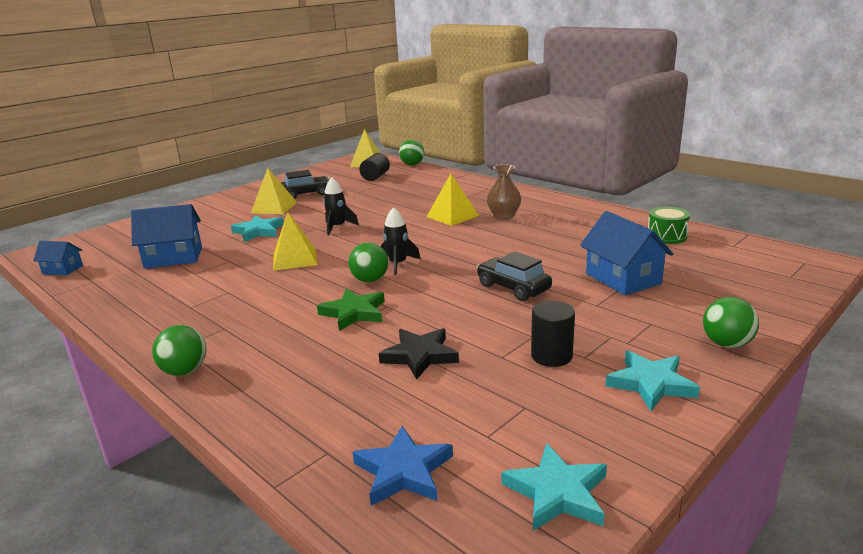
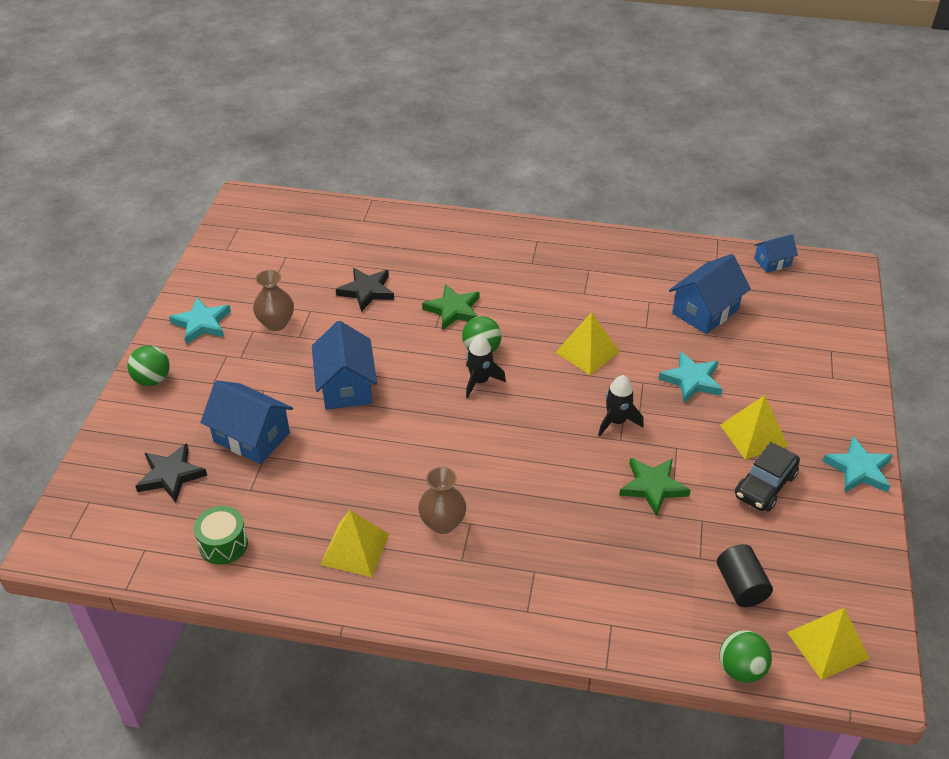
camera: 145 degrees right, 20 degrees up
green ball [152,325,206,376] -> none
blue star [353,426,453,506] -> none
yellow pyramid [426,174,479,226] -> yellow pyramid moved to [320,510,389,577]
black car [477,252,552,301] -> blue house [312,321,377,410]
turquoise star [501,443,607,531] -> turquoise star moved to [823,437,893,493]
black cylinder [531,301,575,367] -> brown vase [253,270,294,331]
none -> black star [135,443,207,502]
none -> green star [619,458,691,516]

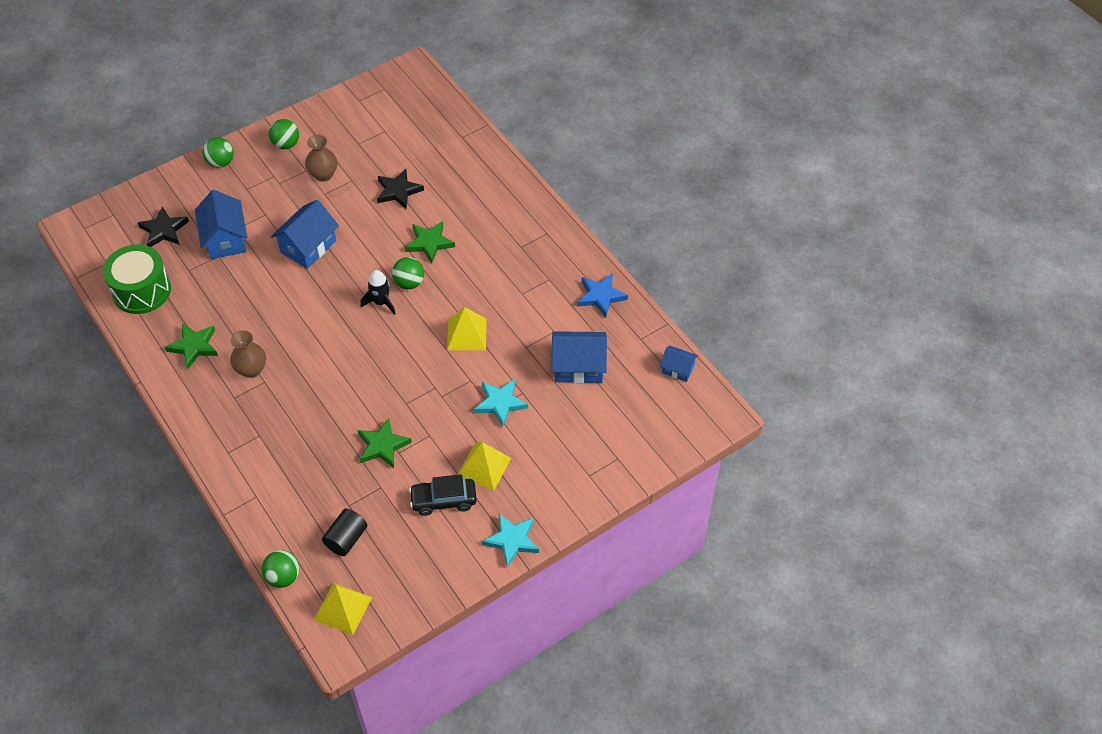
camera: 45 degrees right, 10 degrees up
turquoise star [169,298,231,344] -> green ball [269,119,299,149]
green drum [194,506,248,565] -> green drum [103,244,171,314], size x1.70
yellow pyramid [320,510,389,577] -> green star [165,323,218,369]
black rocket [598,375,644,436] -> none
none -> blue star [577,273,628,317]

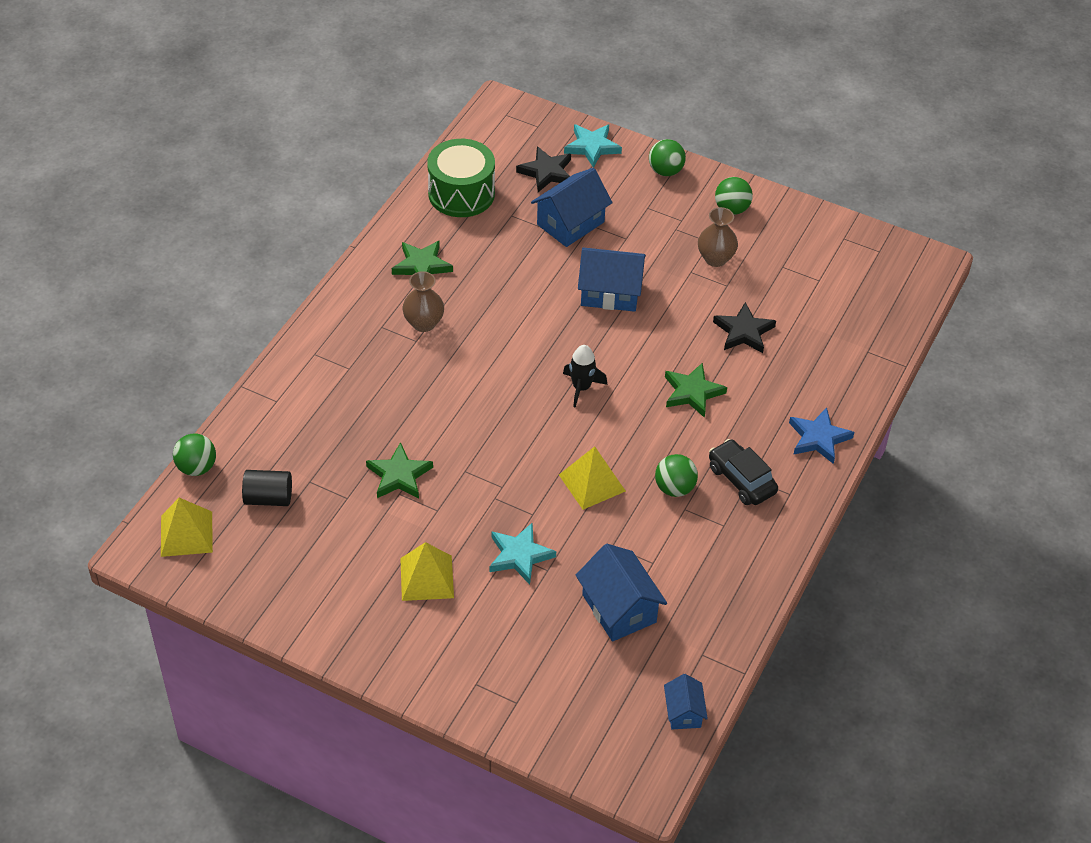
camera: 60 degrees right, 5 degrees down
green ball [392,257,424,289] -> green ball moved to [655,454,698,497]
black car [409,474,477,516] -> black car moved to [709,439,778,505]
turquoise star [482,513,539,567] -> turquoise star moved to [564,124,622,168]
blue star [577,273,628,317] -> blue star moved to [789,407,854,464]

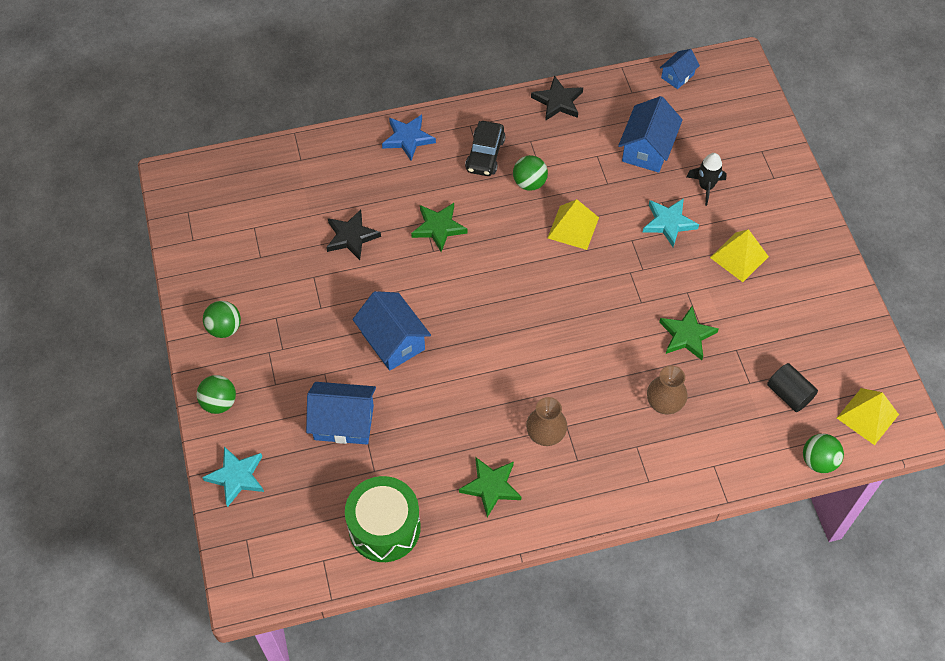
camera: 130 degrees left, 10 degrees up
black star [516,146,571,192] -> black star moved to [531,75,583,121]
black rocket [563,345,607,408] -> black rocket moved to [687,153,727,206]
brown vase [698,207,738,267] -> brown vase moved to [647,365,688,414]

